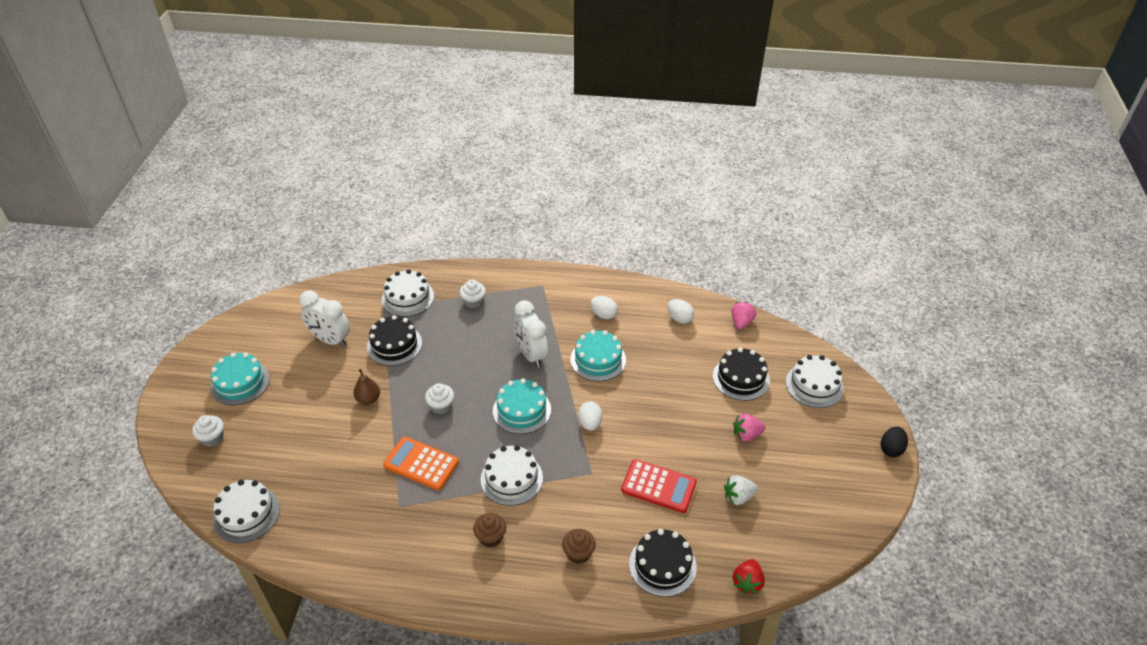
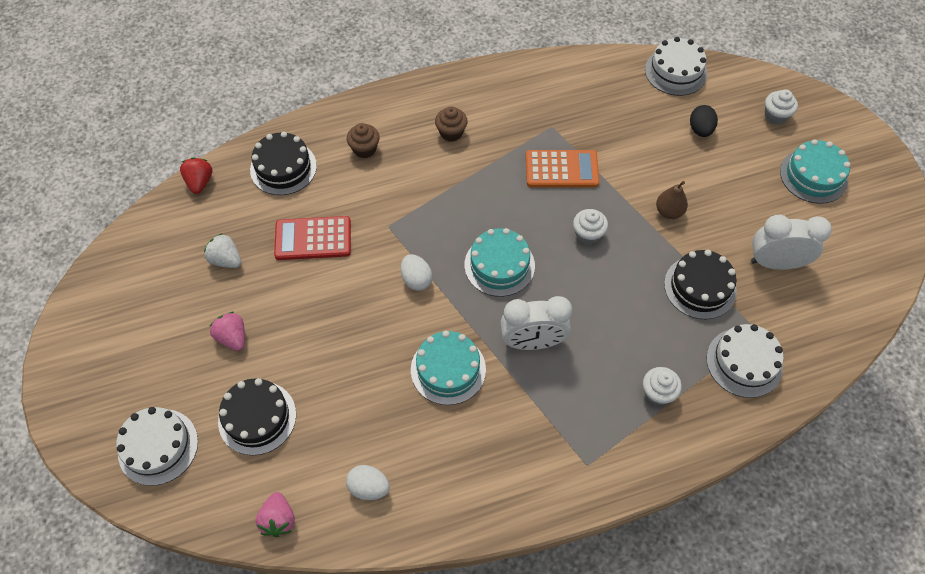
camera: 155 degrees right, 15 degrees up
white cake [481,445,543,506] -> none
white clock [514,300,548,368] -> white clock turned 135 degrees clockwise [500,296,572,350]
white egg [590,296,618,319] -> none
white strawberry [724,475,758,505] -> white strawberry turned 105 degrees counterclockwise [204,233,241,268]
pink strawberry [733,413,766,441] -> pink strawberry turned 90 degrees counterclockwise [209,312,245,351]
black egg [881,427,908,457] -> black egg moved to [690,105,718,137]

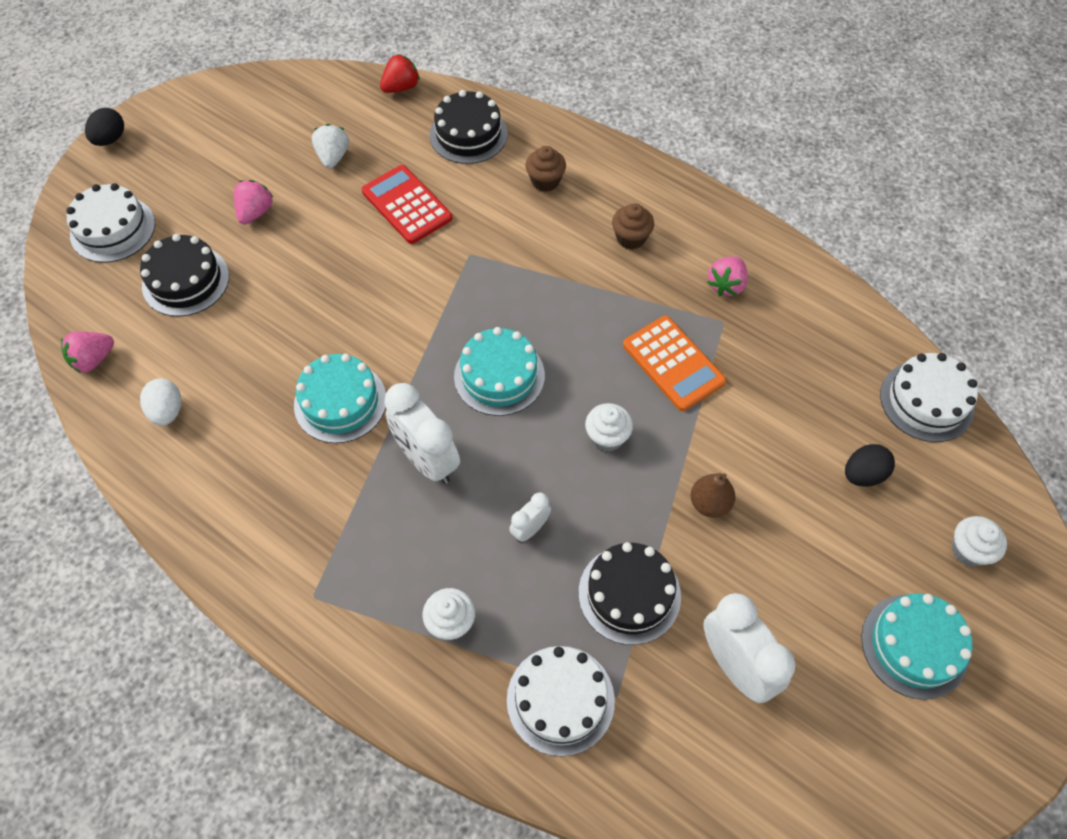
camera: 55 degrees right, 0 degrees up
white egg [401,254,432,291] -> none
none -> black egg [85,108,124,146]
none -> white clock [509,492,551,542]
none -> pink strawberry [707,257,748,296]

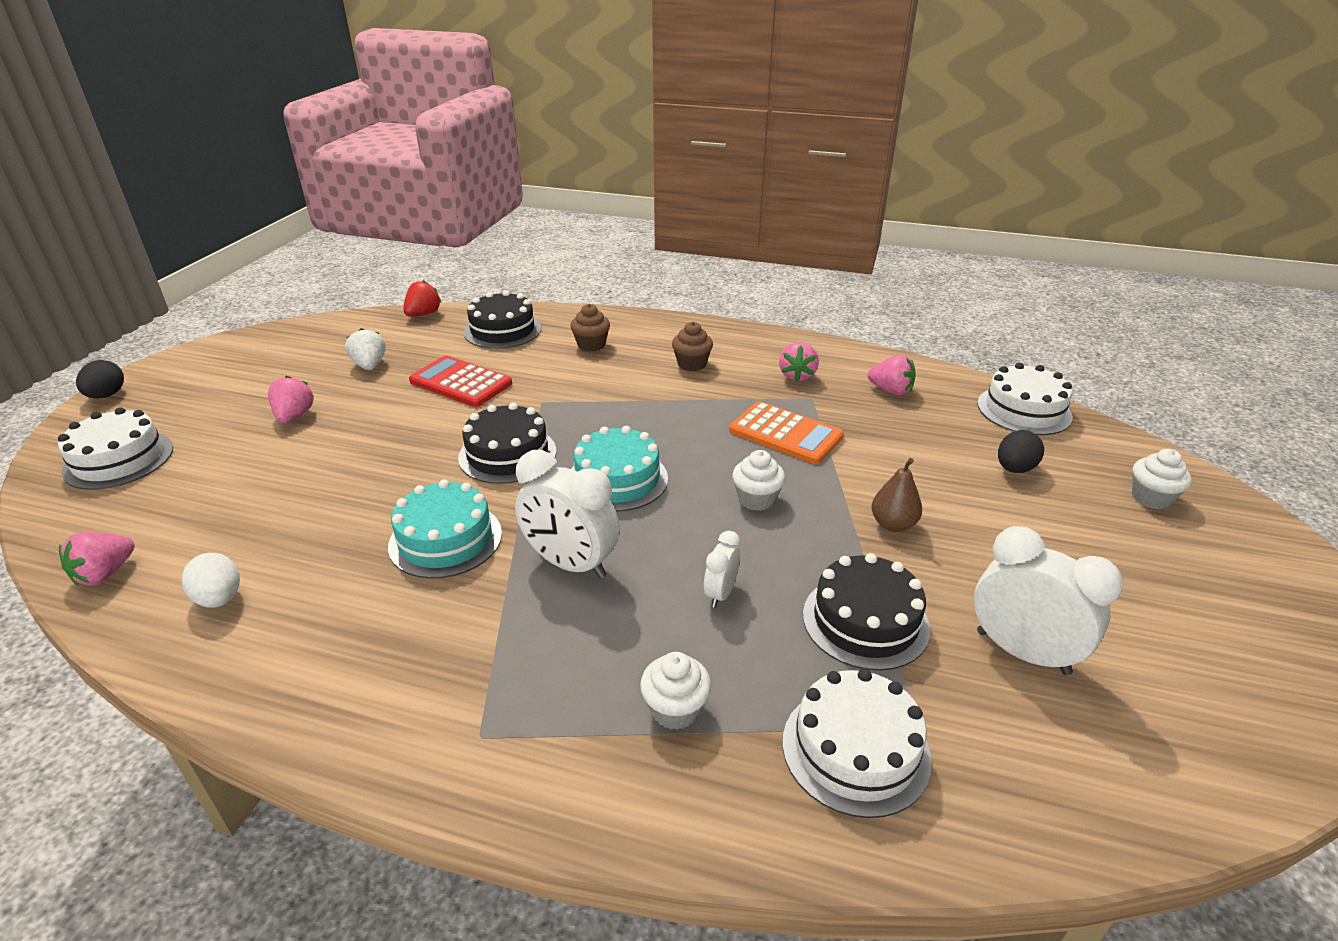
camera: 20 degrees left, 25 degrees down
black cake [140,234,229,317] -> black cake moved to [458,403,556,484]
turquoise cake [861,593,973,700] -> none
none -> pink strawberry [867,355,916,395]

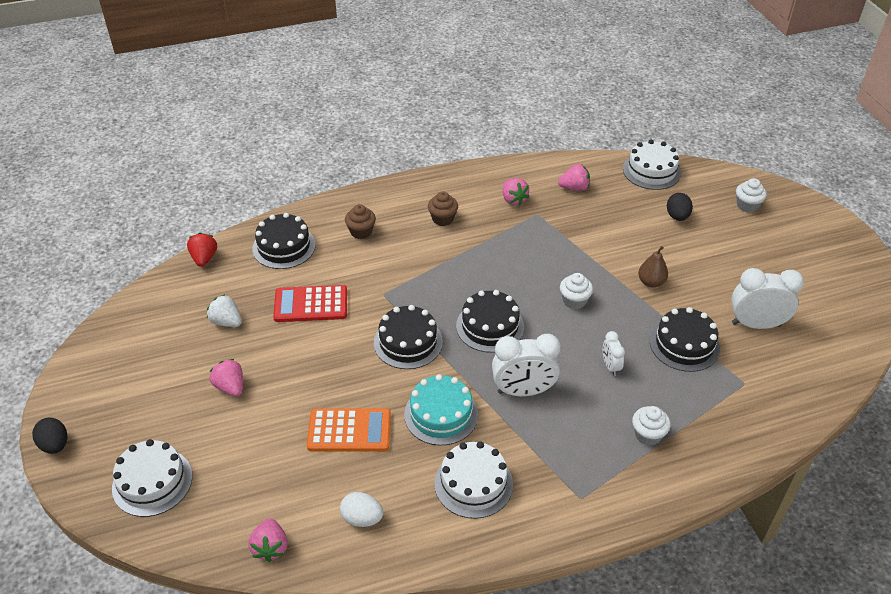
camera: 35 degrees left, 10 degrees up
turquoise cake [571,426,668,512] -> black cake [456,290,524,353]
orange calculator [729,401,844,464] -> orange calculator moved to [307,409,391,451]
white cake [783,669,932,818] -> white cake moved to [434,441,513,519]

